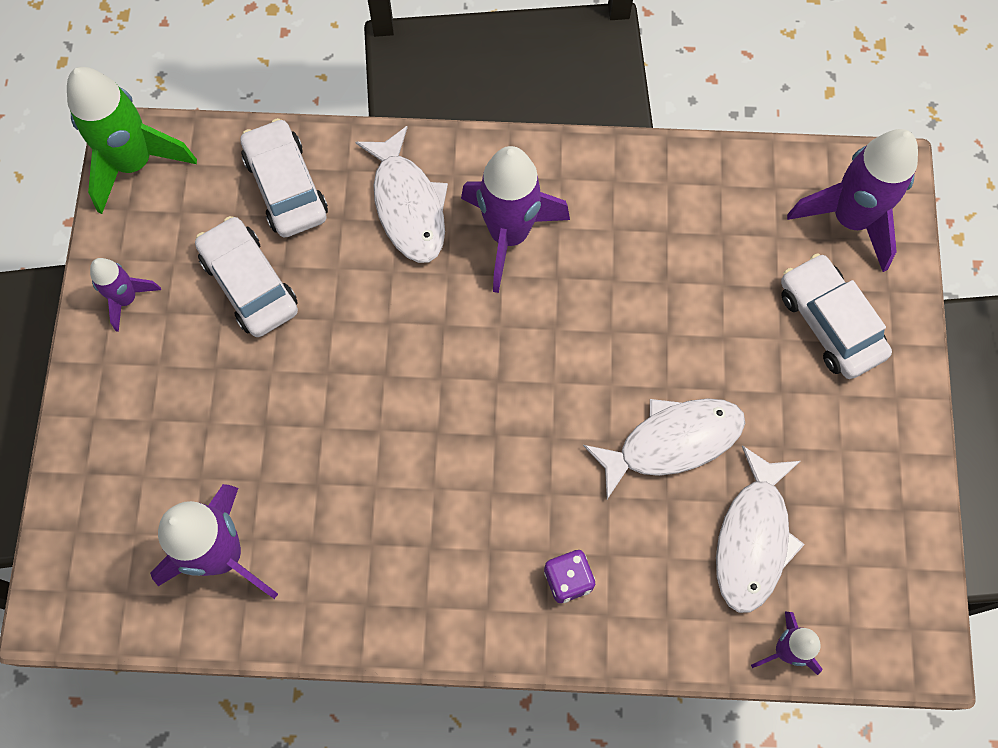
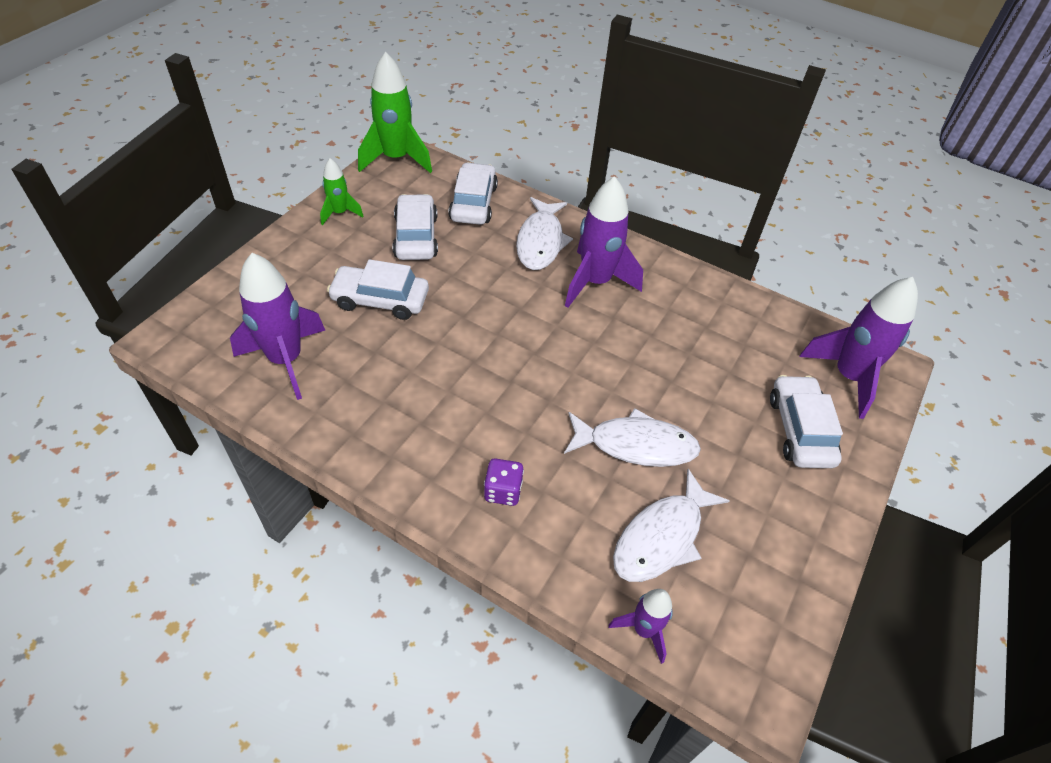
camera: 25 degrees right, 20 degrees down
purple rocket [90,258,161,332] -> green rocket [320,158,364,225]
none -> white car [327,259,429,320]

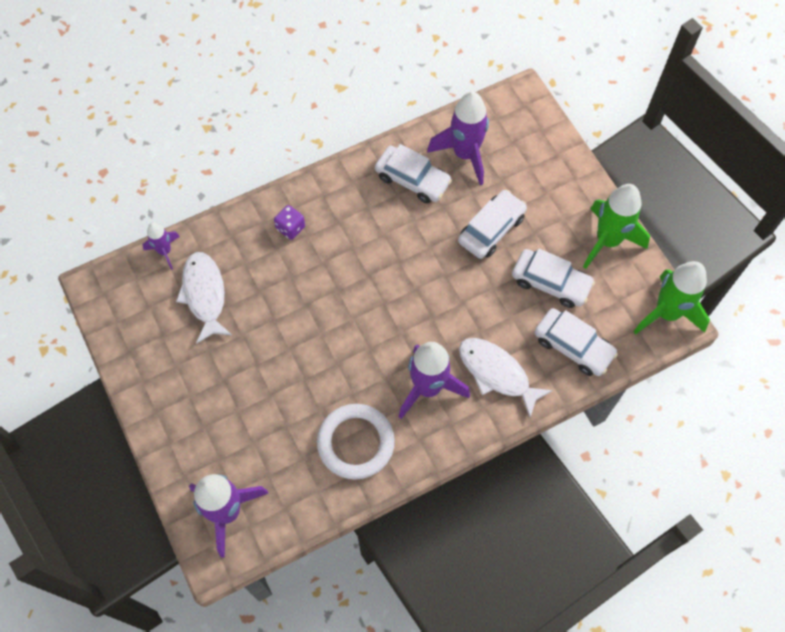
camera: 125 degrees right, 15 degrees up
green rocket [320,158,364,225] -> green rocket [583,184,650,269], size x1.85
white fish [564,408,701,467] -> none
white car [770,375,843,468] -> white car moved to [375,144,452,203]
none -> white ring [317,404,395,480]

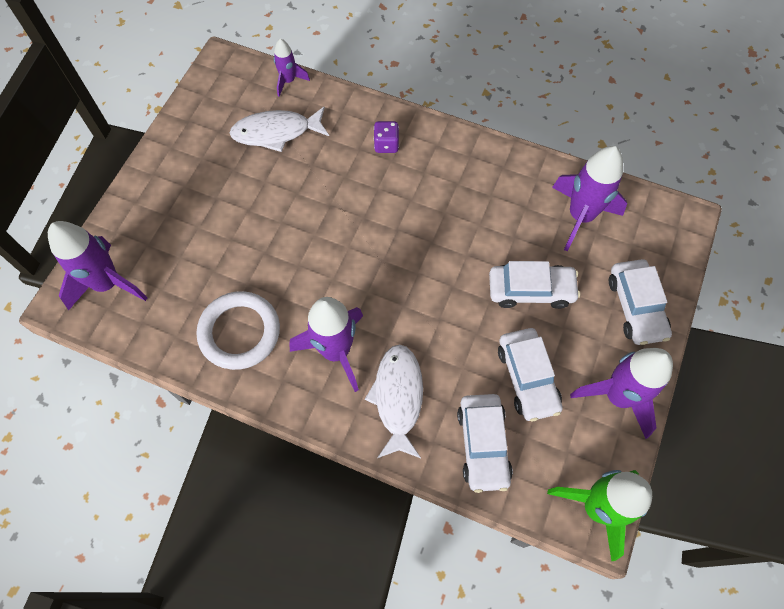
camera: 50 degrees right, 0 degrees up
white fish [176,252,232,344] -> white fish turned 135 degrees counterclockwise [229,107,329,152]
white car [375,144,452,203] -> white car moved to [609,259,672,345]
green rocket [583,184,650,269] -> purple rocket [570,348,673,439]

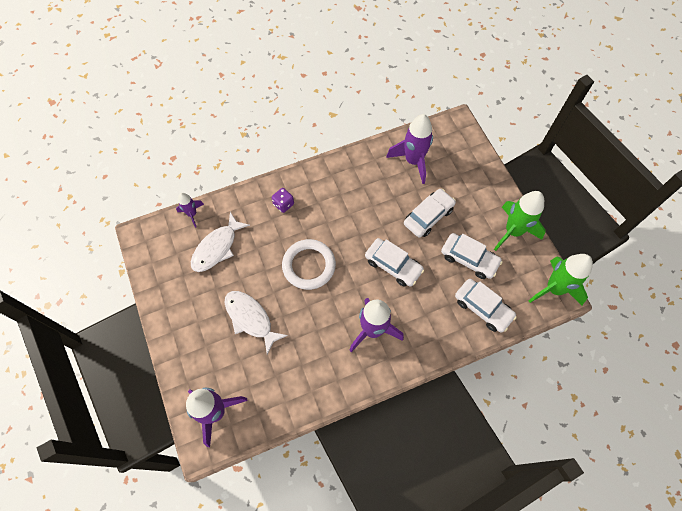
camera: 45 degrees left, 0 degrees up
white ring [197,291,280,370] -> white ring moved to [282,239,336,290]
white fish [365,344,423,458] -> white fish moved to [225,291,288,354]
purple rocket [570,348,673,439] -> green rocket [494,191,546,251]
white car [609,259,672,345] -> white car moved to [365,238,424,287]

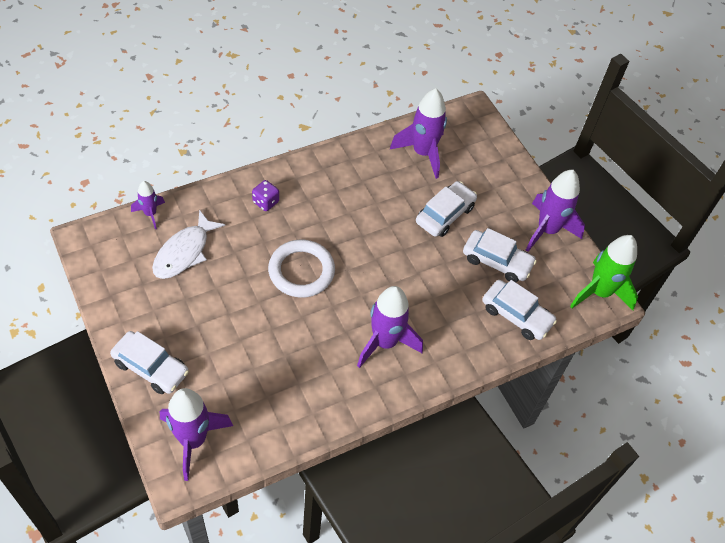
camera: 10 degrees left, 10 degrees down
white fish [225,291,288,354] -> none
white car [365,238,424,287] -> white car moved to [110,331,189,394]
green rocket [494,191,546,251] -> purple rocket [526,170,585,252]

